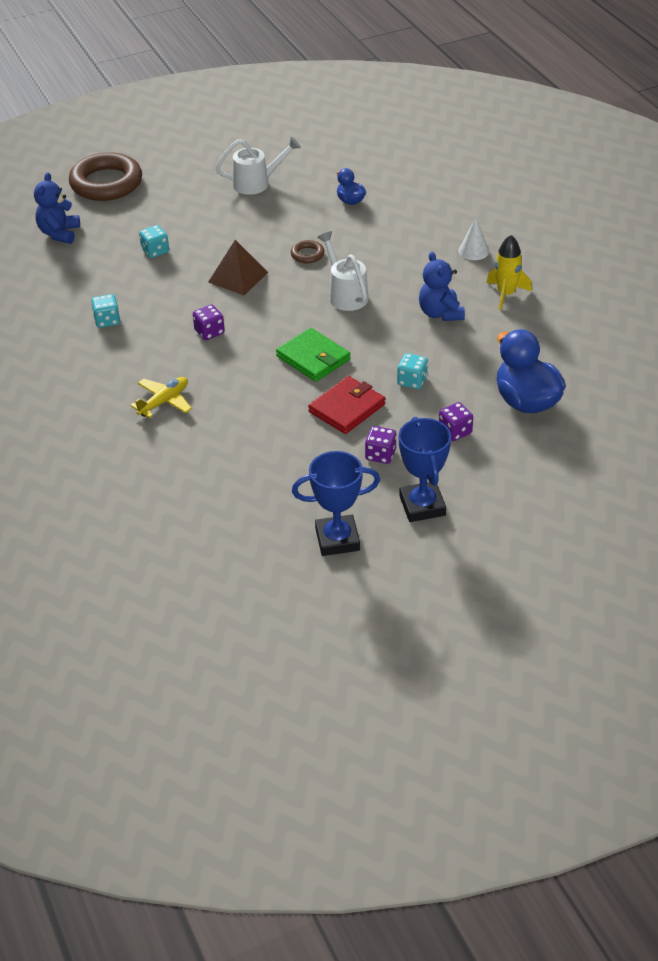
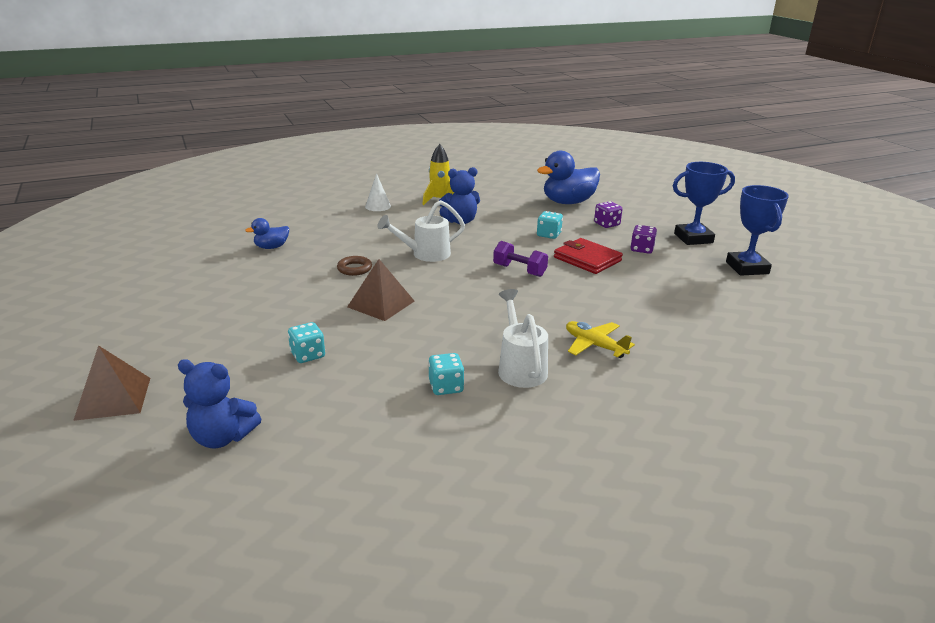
camera: 90 degrees left, 15 degrees down
brown ring [69,152,142,201] -> brown pyramid [73,345,150,421]
purple dice [193,305,225,340] -> none
white watering can [215,137,301,195] -> white watering can moved to [498,289,548,388]
green wallet [276,328,351,382] -> purple dumbbell [493,241,548,277]

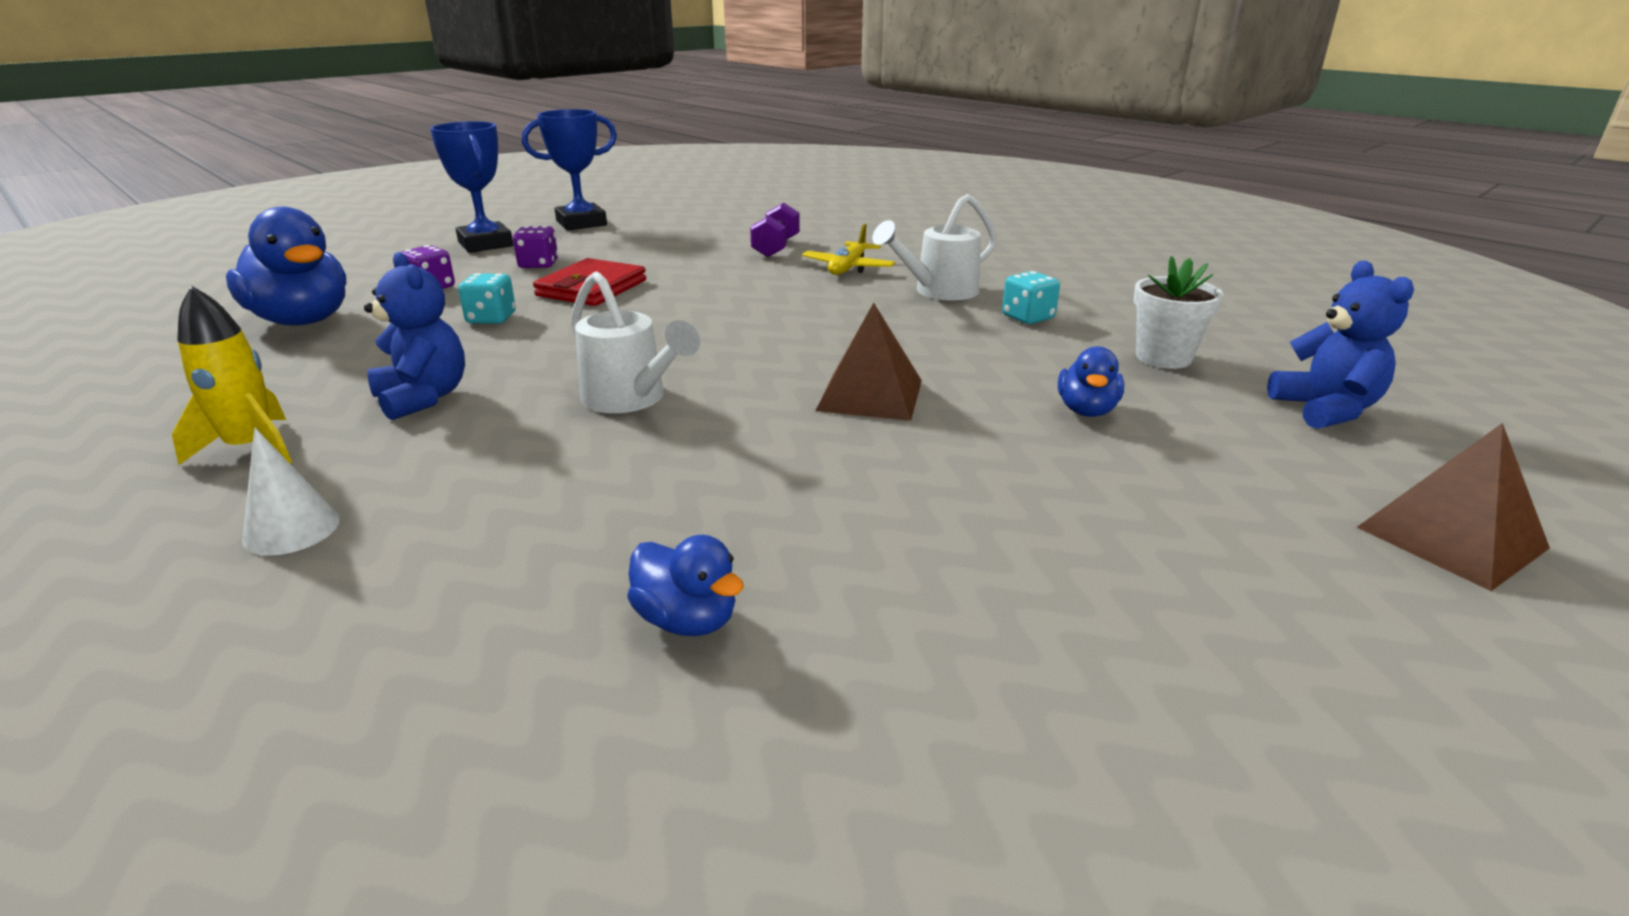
camera: 110 degrees left, 0 degrees up
turquoise dice [288,322,325,363] -> blue duck [1058,346,1124,417]
brown ring [337,256,372,276] -> none
purple dumbbell [493,241,548,277] -> purple dumbbell moved to [750,203,800,257]
none -> white flower pot [1134,256,1223,369]

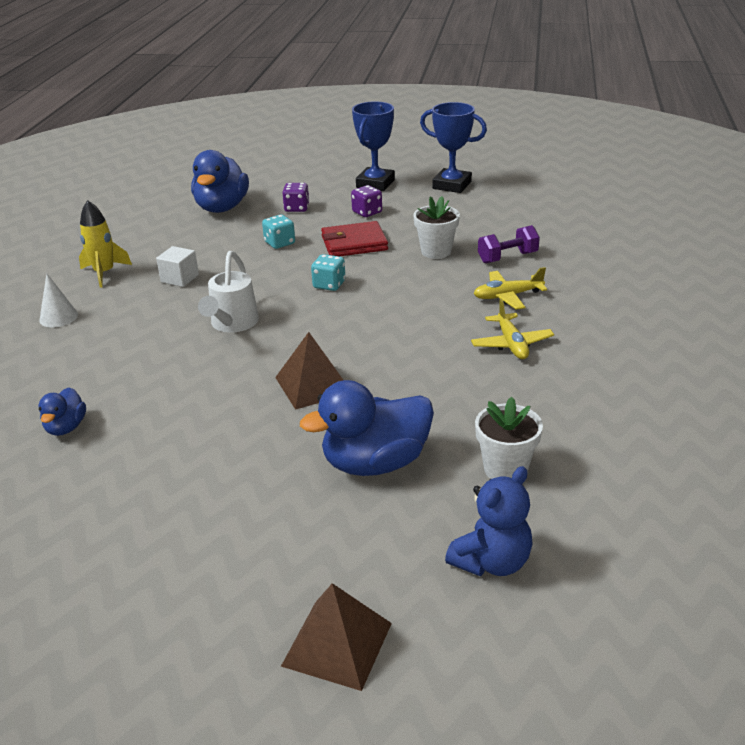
camera: 55 degrees right, 5 degrees up
blue teddy bear [364,252,465,420] -> white cube [156,246,199,287]
white watering can [872,194,997,300] -> yellow plane [471,299,554,359]
turquoise dice [1002,271,1060,324] -> turquoise dice moved to [311,254,346,291]
blue duck [1058,346,1124,417] -> blue duck [300,380,434,476], size x1.94
none -> white flower pot [413,196,460,259]

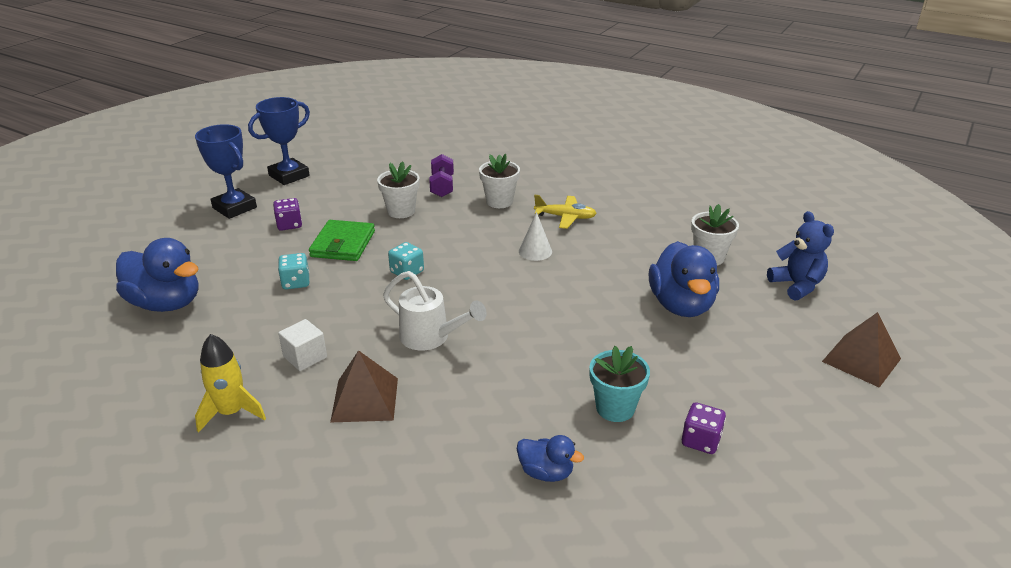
camera: 70 degrees left, 0 degrees up
white cone [39,274,78,327] -> white cone moved to [519,212,552,261]
brown pyramid [275,332,343,410] -> brown pyramid moved to [330,350,398,422]
purple dice [283,183,309,212] -> purple dice moved to [682,402,726,454]
red wallet [321,221,388,256] -> green wallet [309,220,375,261]
yellow plane [473,267,547,310] -> white flower pot [479,154,520,208]
none -> turquoise flower pot [589,346,650,422]

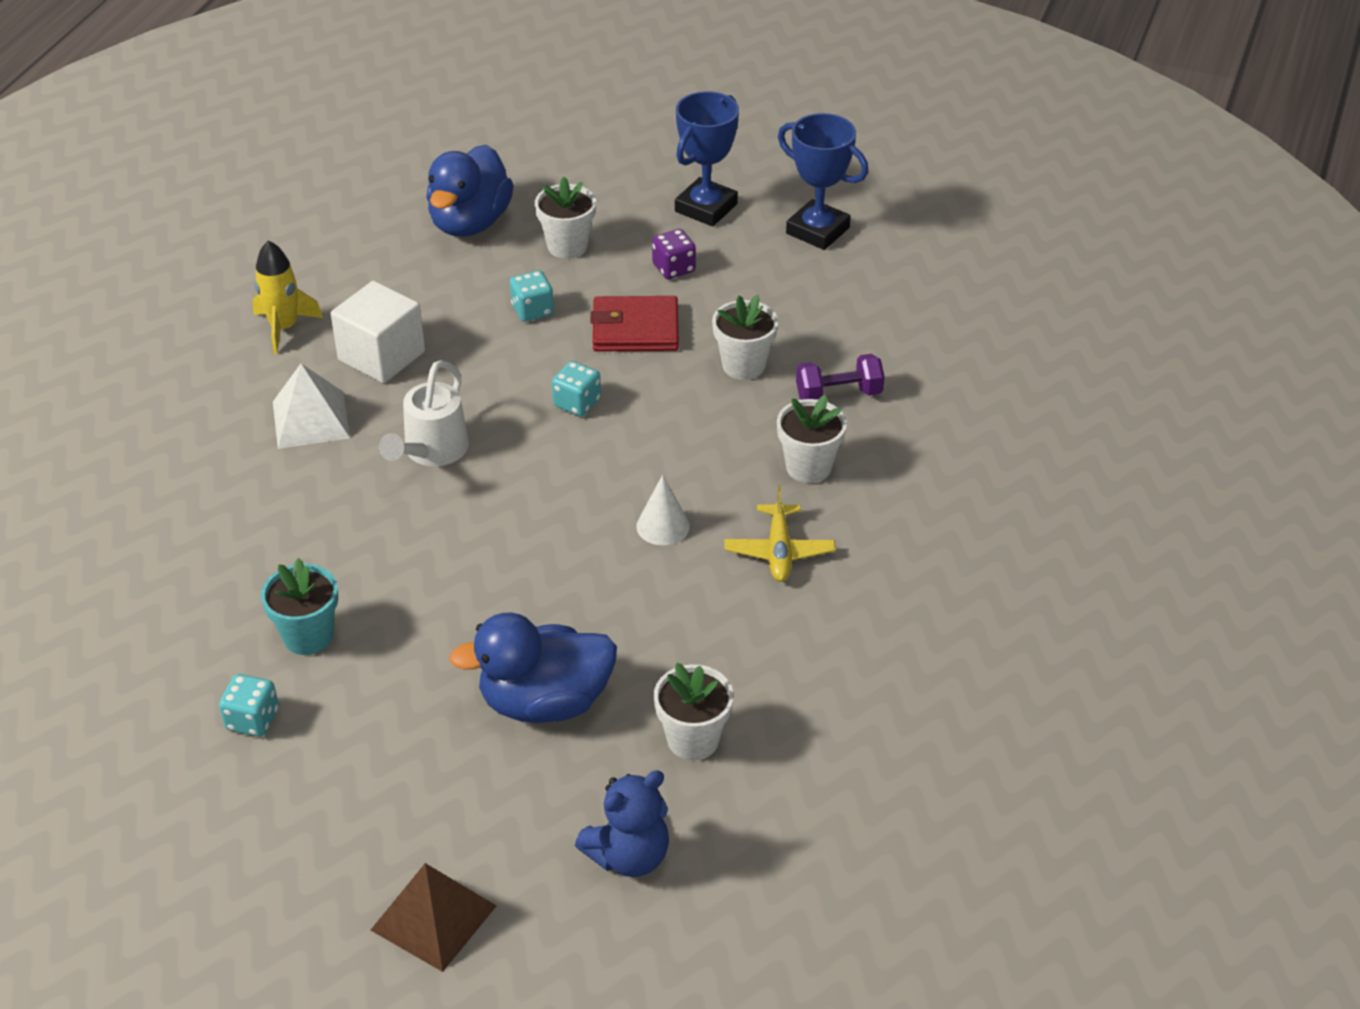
camera: 80 degrees right, 10 degrees up
white cube [278,319,327,371] -> white cube [331,281,425,383], size x1.64
green wallet [309,220,375,261] -> red wallet [590,296,679,352]
brown pyramid [330,350,398,422] -> white pyramid [273,364,350,449]
blue duck [517,435,584,482] -> none
purple dice [682,402,726,454] -> turquoise dice [219,674,279,737]
none -> white flower pot [535,177,596,259]

